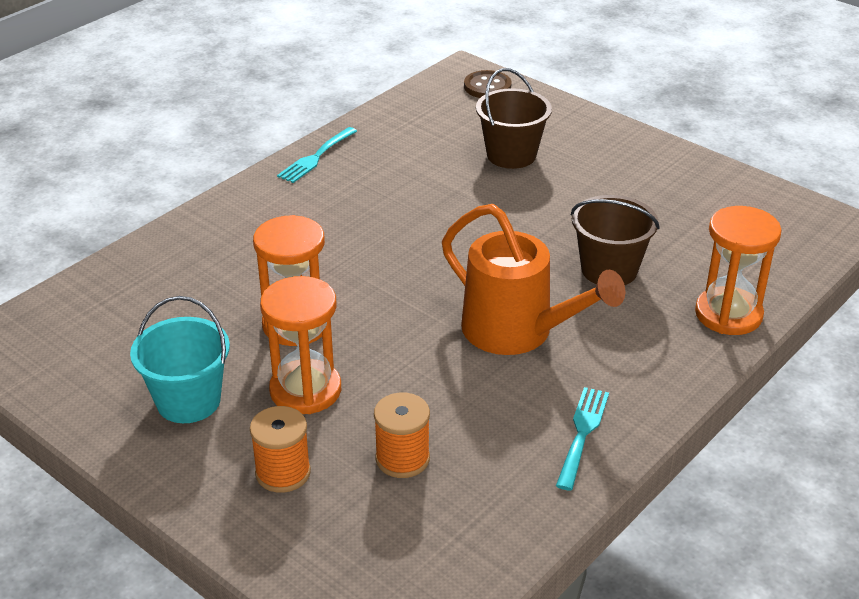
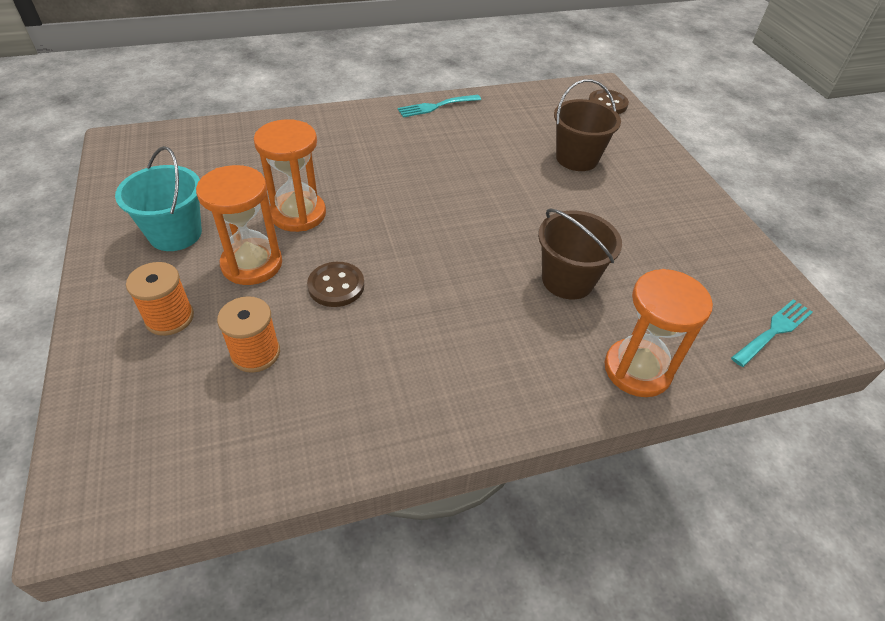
camera: 30 degrees right, 10 degrees up
orange watering can [442,204,625,355] -> none
turquoise fork [556,387,609,491] -> turquoise fork moved to [731,299,813,367]
none -> brown button [307,262,364,307]

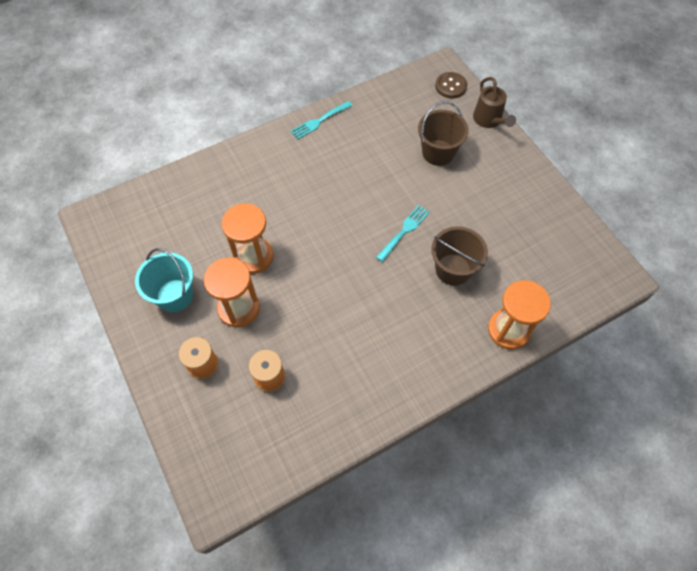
camera: 10 degrees left, 15 degrees up
brown button [307,262,364,307] -> none
turquoise fork [731,299,813,367] -> turquoise fork moved to [376,205,430,262]
none -> brown watering can [473,77,516,128]

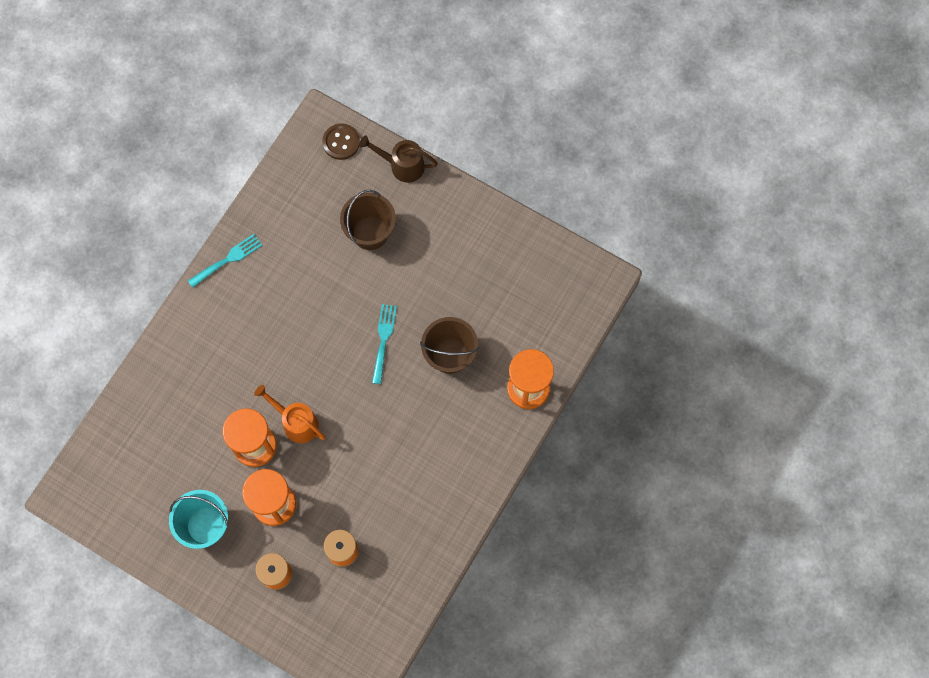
camera: 30 degrees left, 10 degrees up
turquoise fork [290,101,353,140] -> turquoise fork turned 150 degrees counterclockwise [188,234,262,288]
brown watering can [473,77,516,128] -> brown watering can turned 150 degrees clockwise [359,136,438,183]
none -> orange watering can [254,385,326,443]

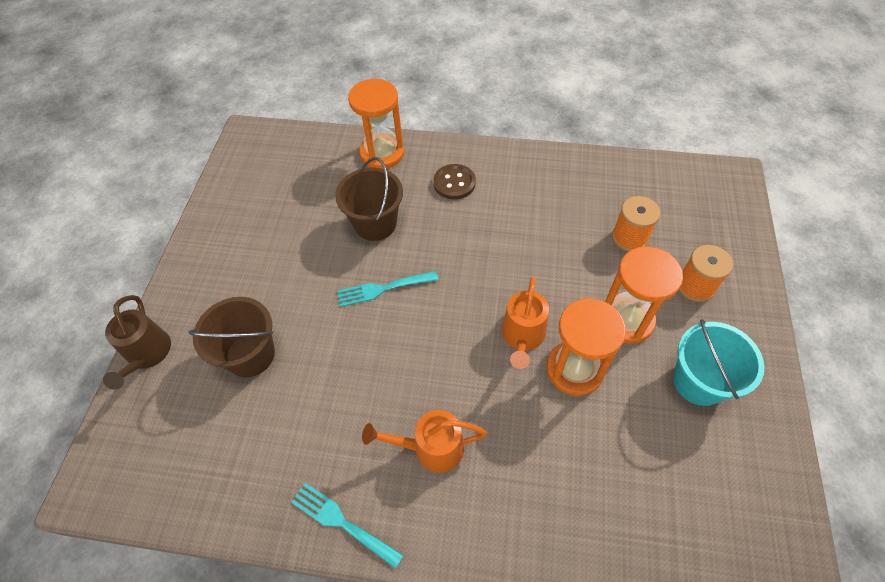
camera: 110 degrees left, 15 degrees down
brown button [322,124,360,160] -> brown button moved to [433,164,476,200]
none -> orange watering can [362,410,487,473]

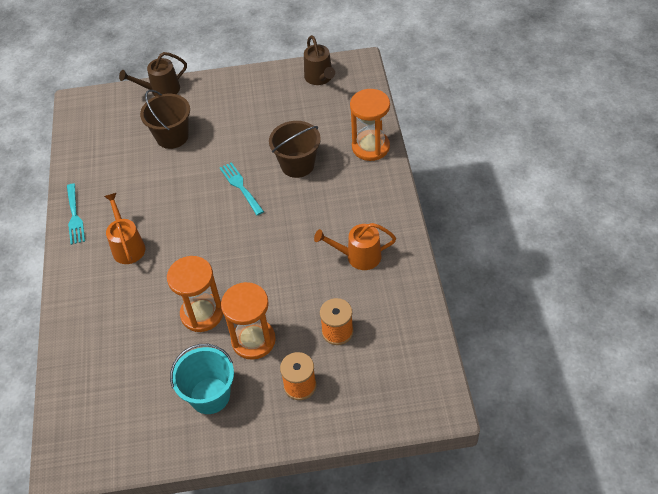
camera: 75 degrees right, 5 degrees down
turquoise fork [291,483,404,569] -> turquoise fork turned 150 degrees clockwise [67,183,85,245]
brown button [433,164,476,200] -> none
orange watering can [502,277,549,369] -> orange watering can moved to [314,223,396,270]
none -> brown watering can [304,35,335,85]

